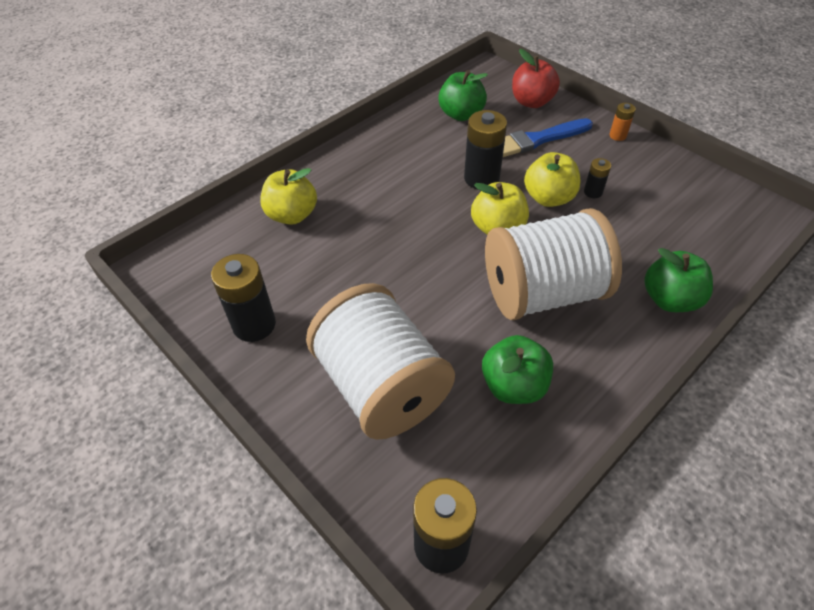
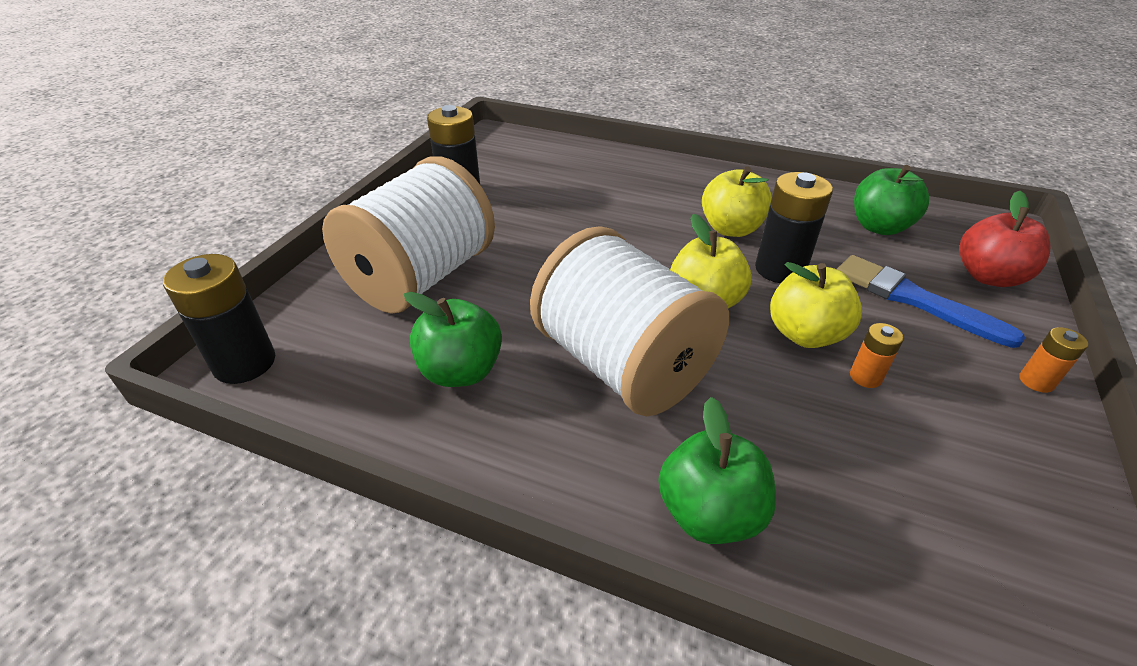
camera: 65 degrees right, 10 degrees down
yellow apple [260,168,317,225] -> yellow apple moved to [702,166,772,237]
black battery [584,158,611,198] -> orange battery [850,323,904,388]

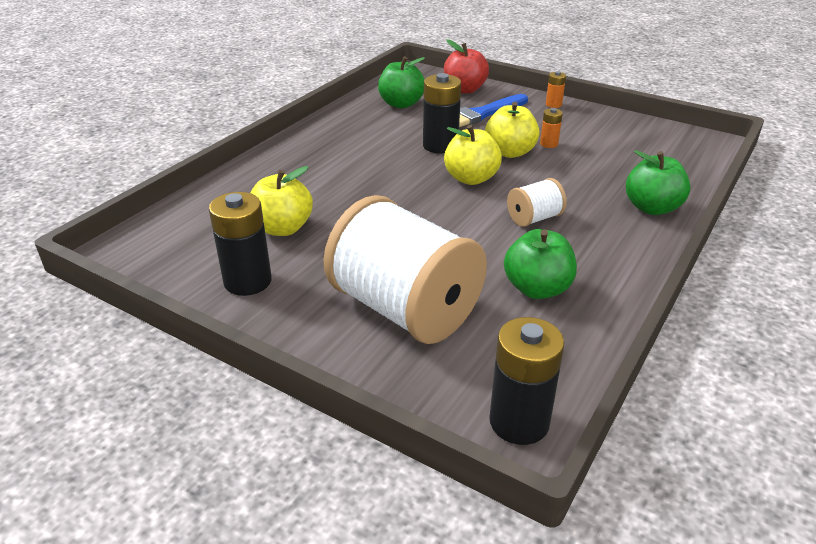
camera: 80 degrees left, 5 degrees down
white spool [530,227,729,416] -> white spool [507,178,567,227], size x0.44
yellow apple [702,166,772,237] -> yellow apple moved to [251,166,313,236]

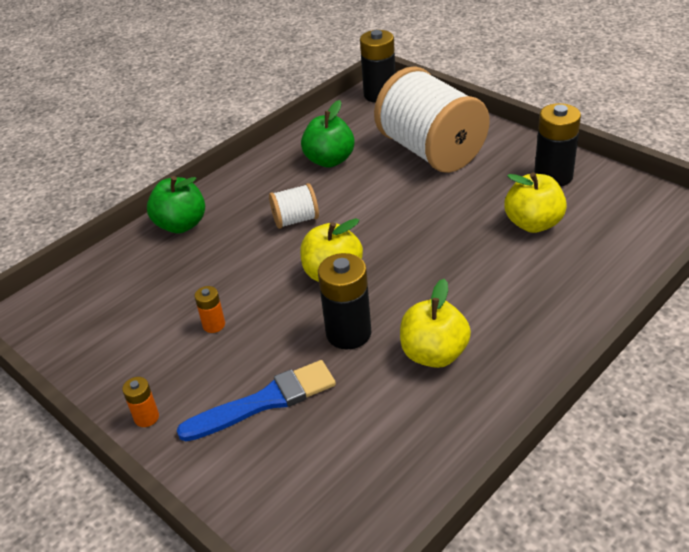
camera: 165 degrees left, 5 degrees up
green apple [378,56,425,108] -> none
red apple [444,39,489,94] -> none
yellow apple [485,102,540,158] -> yellow apple moved to [400,279,471,368]

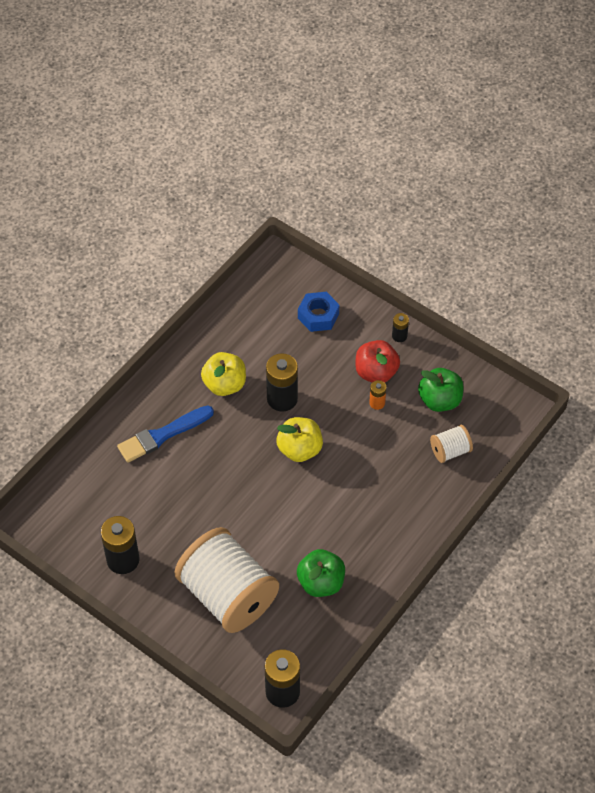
camera: 170 degrees right, 15 degrees up
orange battery [122,377,159,427] -> black battery [392,313,409,342]
green apple [147,176,205,233] -> green apple moved to [418,368,464,412]
blue brush [177,360,336,442] -> blue brush moved to [117,405,214,462]
white spool [269,183,319,229] -> white spool moved to [430,424,473,463]
yellow apple [504,172,567,233] -> none
none -> blue nut [298,292,339,332]
none -> red apple [355,340,400,383]

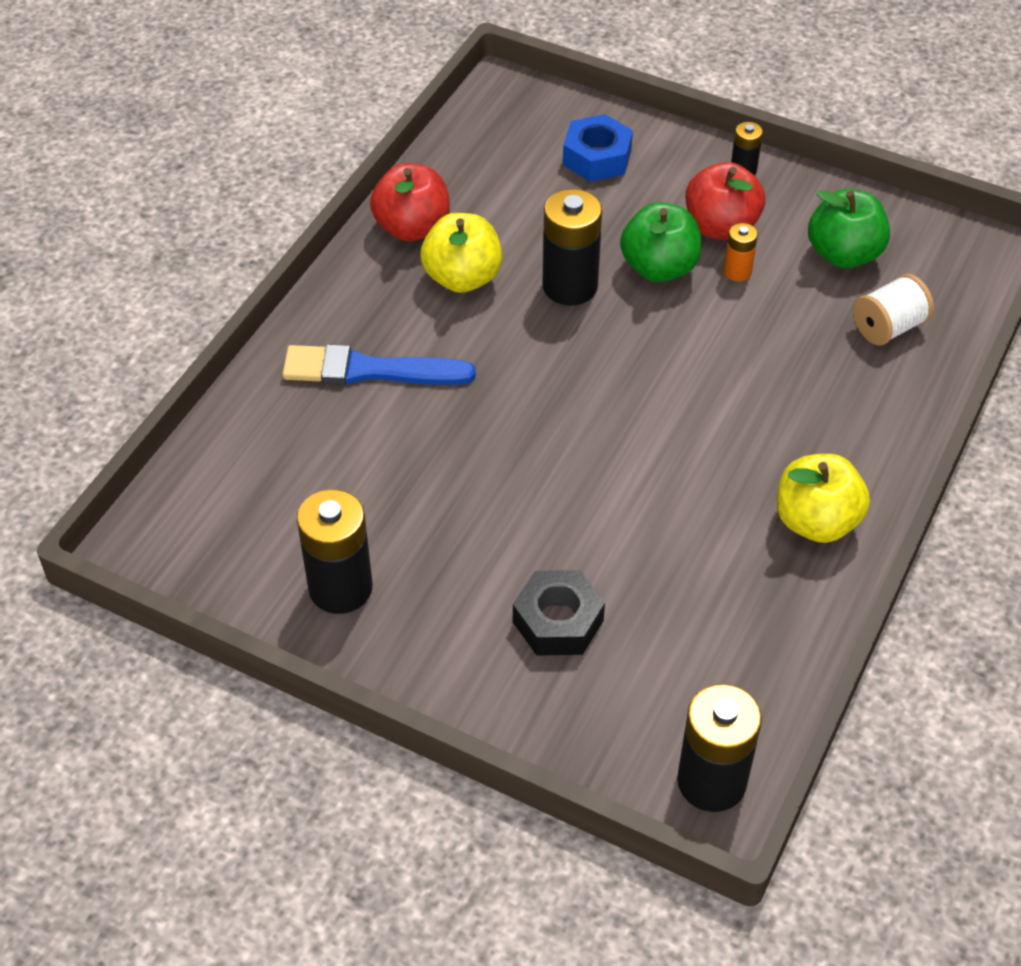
camera: 10 degrees left, 5 degrees down
blue brush [117,405,214,462] -> blue brush turned 45 degrees clockwise [282,344,476,385]
white spool [175,527,279,633] -> black nut [513,570,605,656]
yellow apple [277,417,323,462] -> yellow apple moved to [777,454,870,543]
green apple [297,549,345,597] -> green apple moved to [620,202,702,282]
none -> red apple [370,163,450,241]

